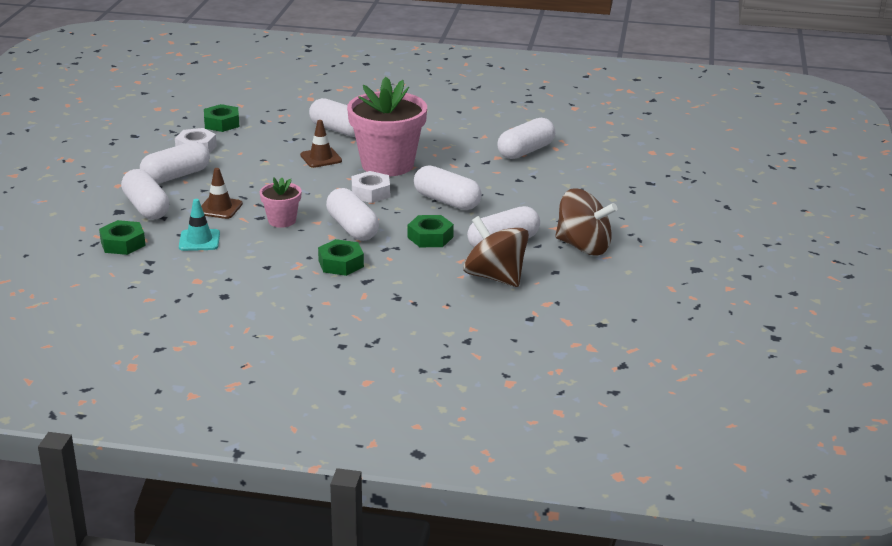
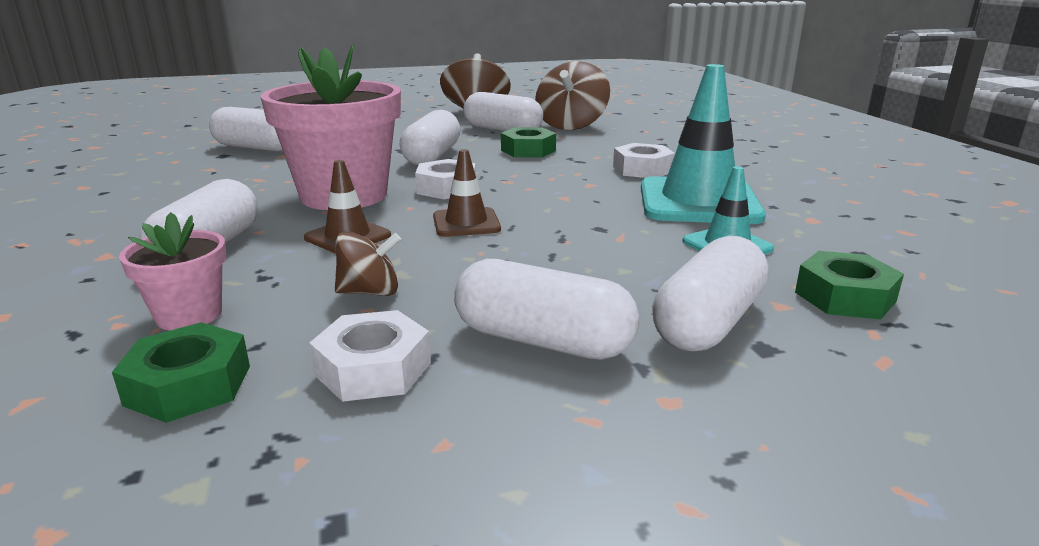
camera: 115 degrees left, 5 degrees down
brown traffic cone [201,168,243,219] -> brown traffic cone moved to [433,149,501,237]
pink flower pot [260,177,302,228] -> pink flower pot moved to [119,212,226,330]
green nut [318,239,364,276] -> white nut [613,143,675,178]
white capsule [326,188,379,241] -> none
none -> brown spinning top [335,231,401,296]
none -> turquoise traffic cone [641,64,766,224]

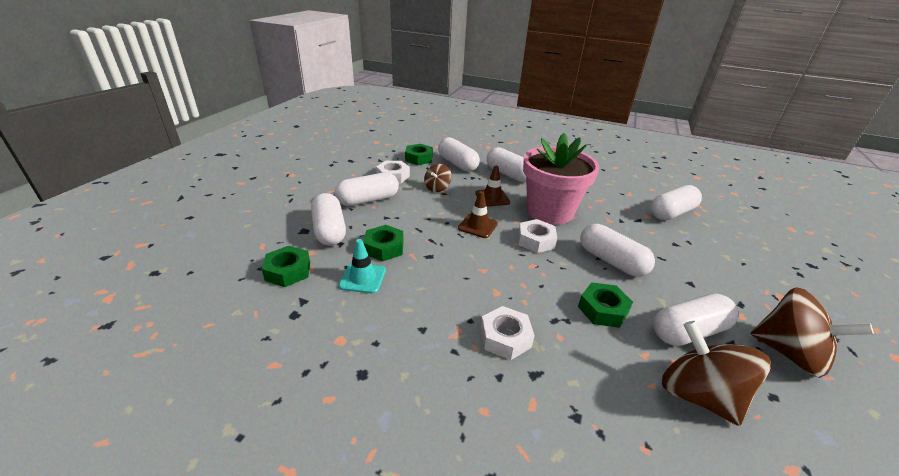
camera: 125 degrees right, 10 degrees up
pink flower pot [119,212,226,330] -> white capsule [438,137,480,172]
turquoise traffic cone [641,64,766,224] -> none
none -> green nut [363,225,404,262]

